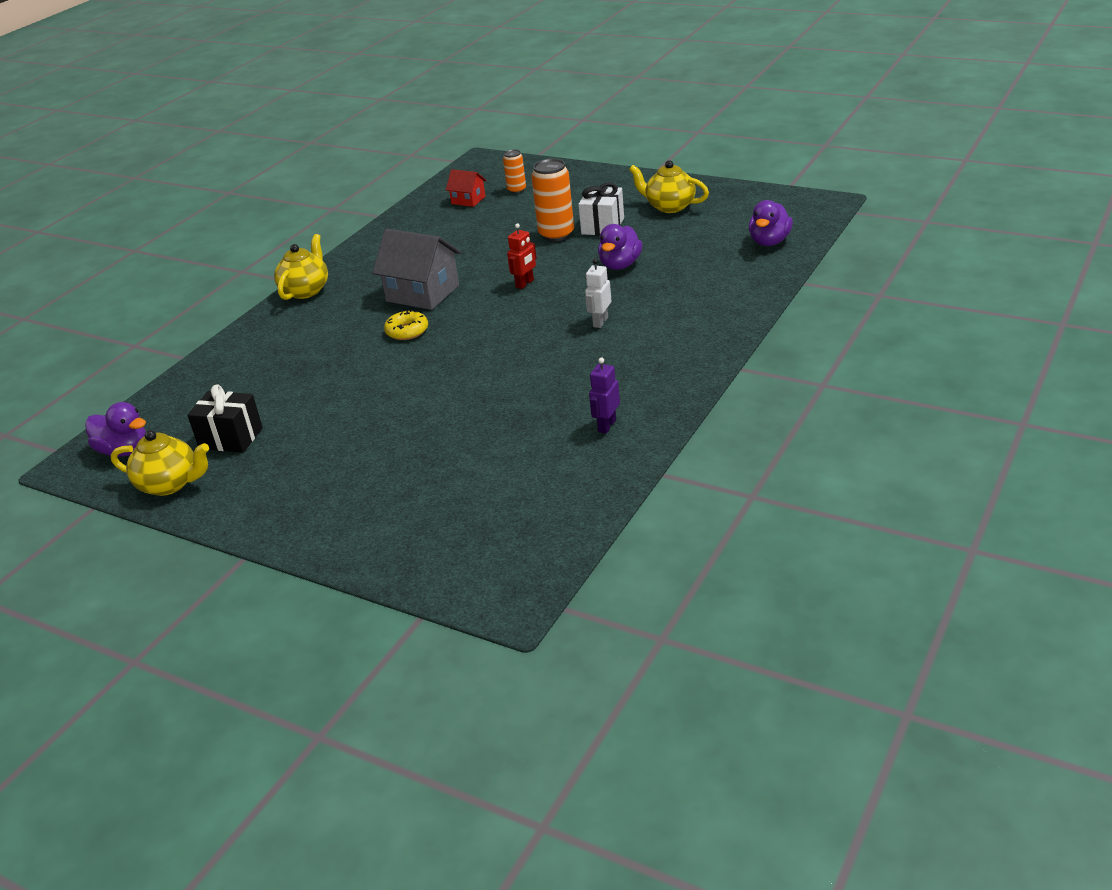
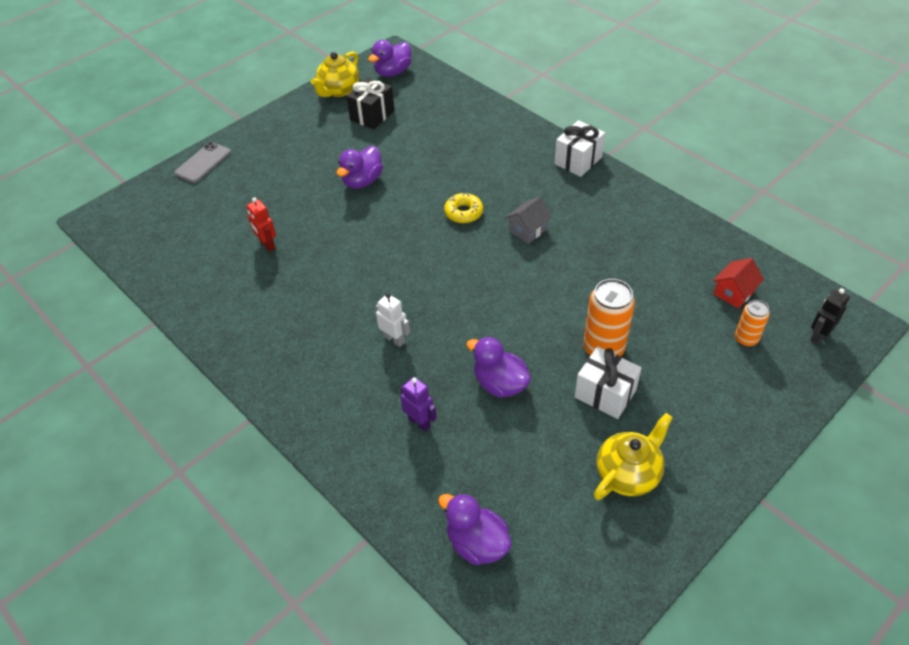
camera: 105 degrees right, 15 degrees up
yellow teapot [274,234,328,300] -> white gift [554,120,605,177]
grey house [372,229,461,310] -> grey house [505,197,552,244], size x0.54
red robot [507,223,537,289] -> red robot moved to [247,197,276,252]
purple robot [589,357,620,434] -> purple robot moved to [400,377,437,431]
none -> grey phone [174,142,231,183]
none -> purple duck [337,146,383,189]
none -> black robot [810,288,850,345]

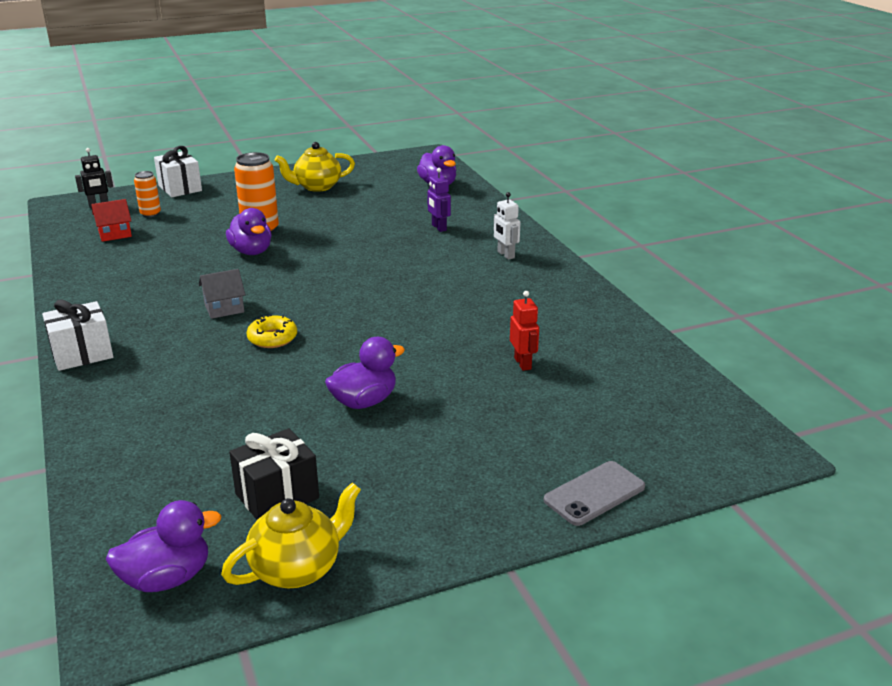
camera: 160 degrees left, 20 degrees down
white robot [376,293,410,347] -> white robot moved to [494,192,520,260]
purple duck [466,337,531,398] -> purple duck moved to [226,208,272,255]
white gift [574,346,642,419] -> white gift moved to [154,146,202,197]

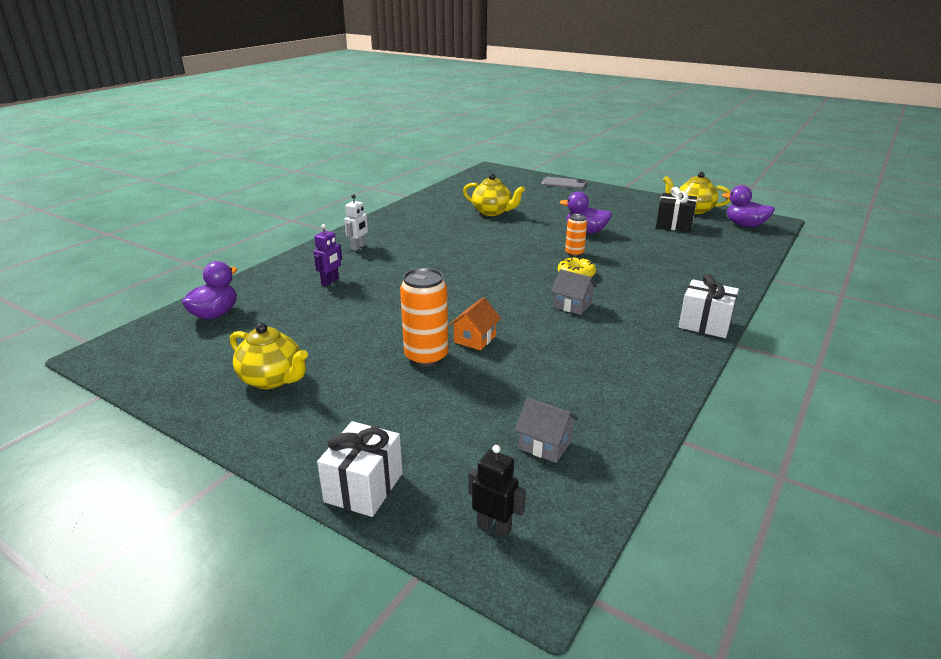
camera: 125 degrees left, 0 degrees up
red house [91,199,132,242] -> grey house [515,397,579,463]
orange can [134,171,161,217] -> orange can moved to [565,214,587,257]
purple duck [226,208,272,255] -> orange house [449,297,501,350]
red robot [510,291,539,371] -> yellow teapot [463,173,525,216]

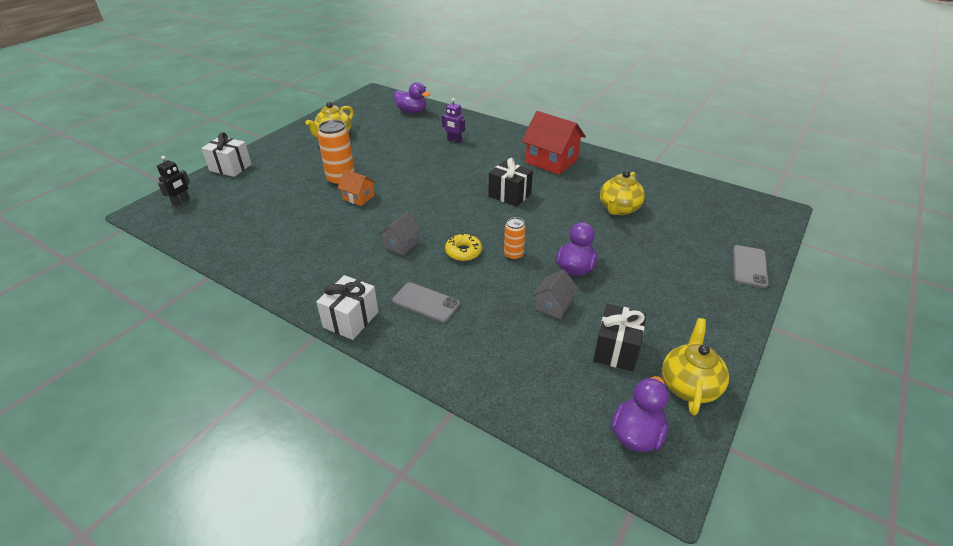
camera: 90 degrees right, 10 degrees up
white robot [344,194,368,251] -> none
grey house [515,397,579,463] -> grey house moved to [532,269,578,319]
none -> grey phone [392,282,460,323]
none -> black gift [488,158,533,207]
none -> red house [522,111,586,175]

